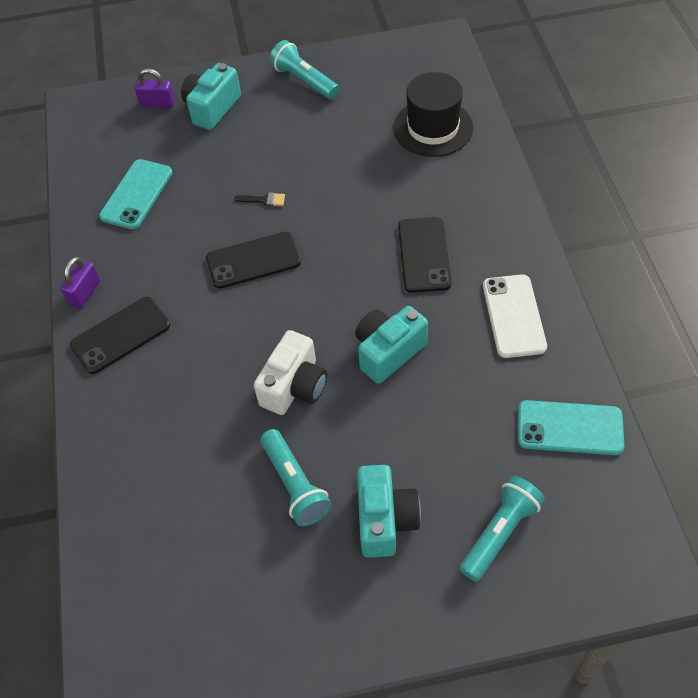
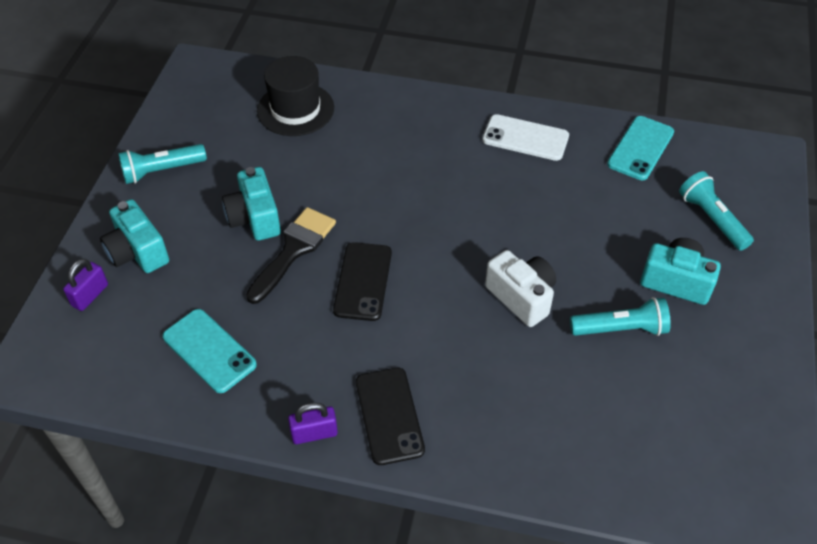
camera: 70 degrees left, 5 degrees down
purple padlock [61,257,100,309] -> purple padlock turned 60 degrees counterclockwise [288,403,338,444]
black brush [234,193,285,206] -> black brush [246,207,336,304], size x2.37
turquoise camera [355,306,428,384] -> turquoise camera moved to [222,167,281,241]
black phone [398,217,452,293] -> none

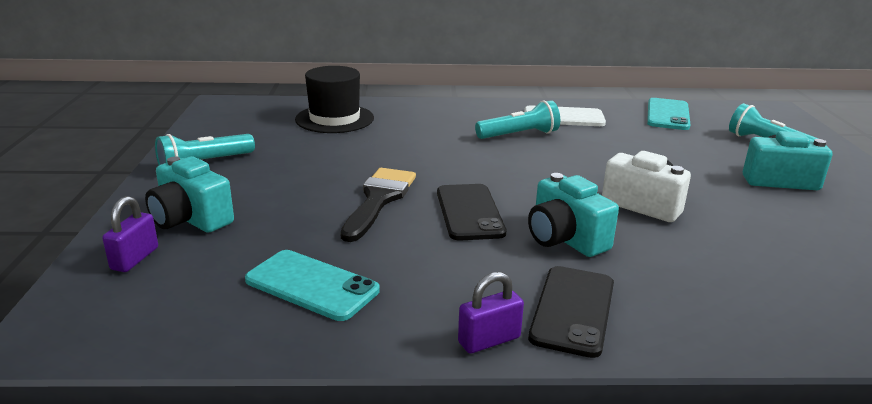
camera: 15 degrees left, 25 degrees down
turquoise camera [222,167,281,241] -> turquoise camera moved to [528,173,619,257]
black phone [356,368,425,465] -> black phone turned 45 degrees clockwise [528,266,614,358]
turquoise flashlight [570,297,671,336] -> turquoise flashlight moved to [475,100,560,139]

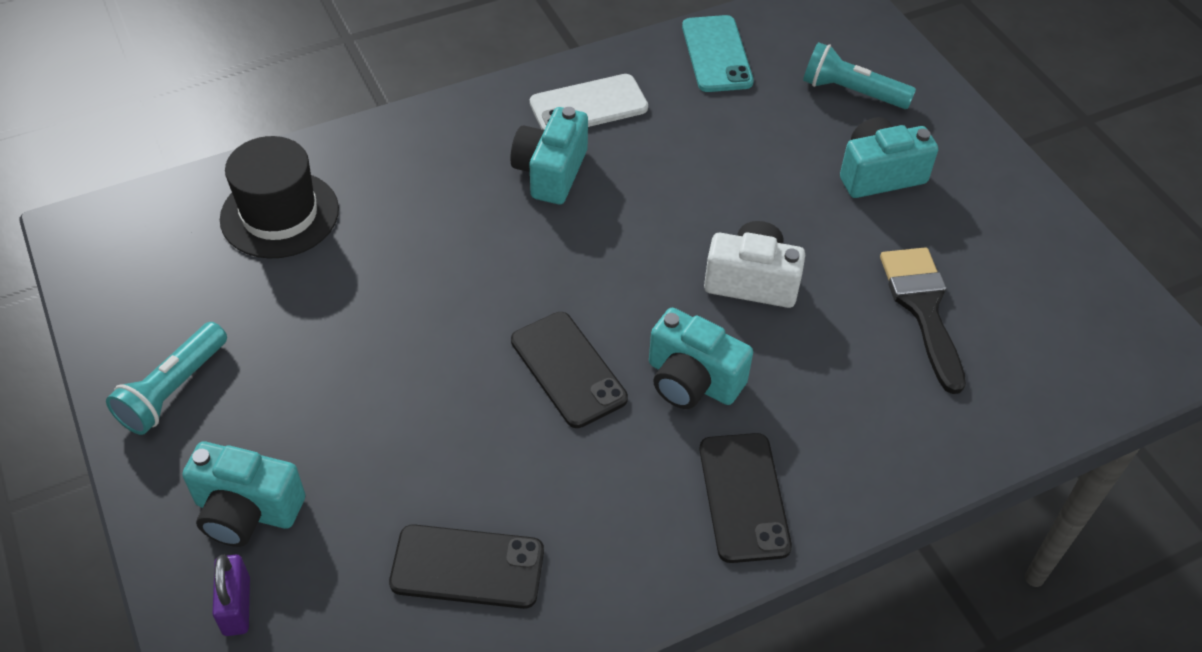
camera: 25 degrees left, 25 degrees up
turquoise phone [245,250,380,321] -> black phone [389,524,544,609]
black brush [340,168,416,242] -> black brush moved to [880,247,966,394]
purple padlock [458,272,524,354] -> none
turquoise flashlight [475,100,560,139] -> turquoise camera [510,107,588,204]

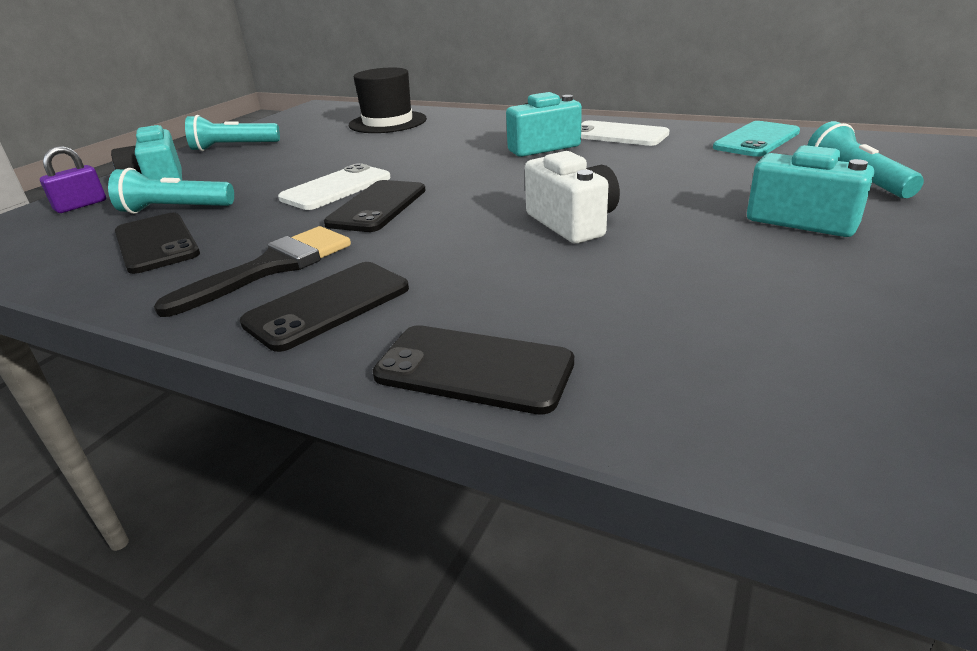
camera: 55 degrees right, 20 degrees down
turquoise camera [649,308,753,409] -> none
black brush [880,247,966,394] -> black brush moved to [154,226,351,317]
none -> turquoise flashlight [108,168,234,214]
none -> white phone [278,163,391,210]
none -> black phone [373,325,574,415]

